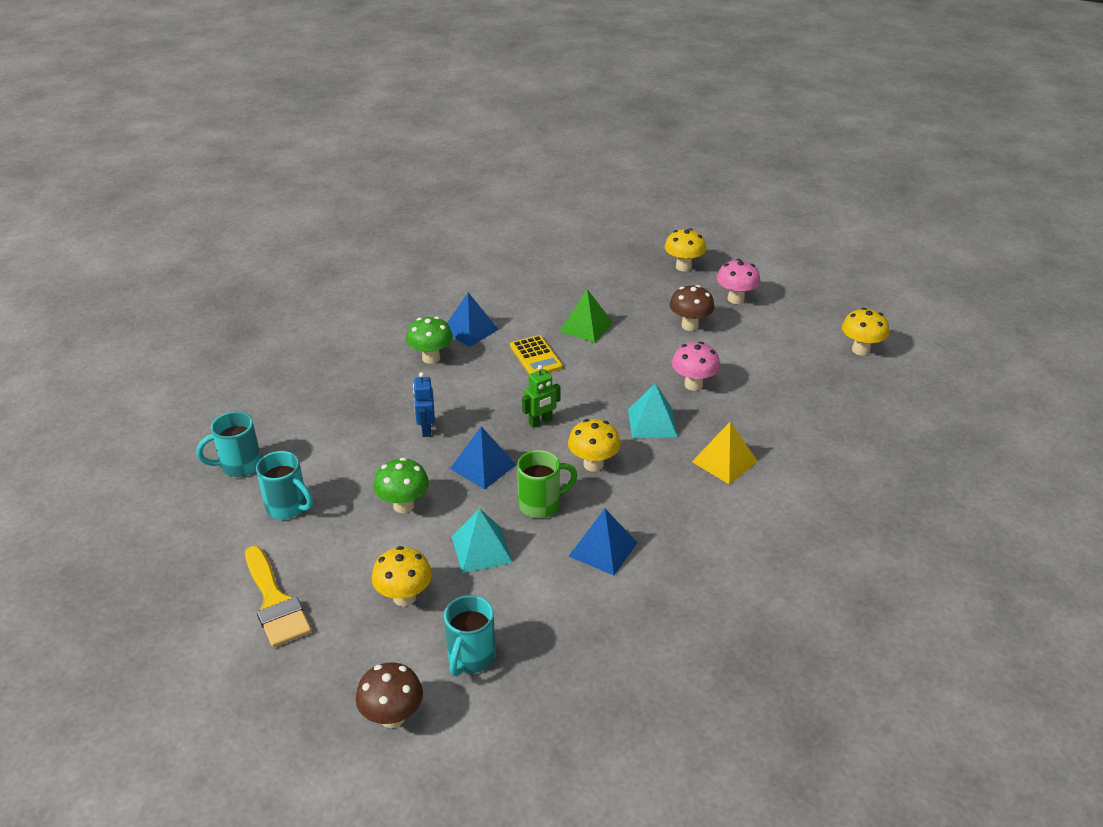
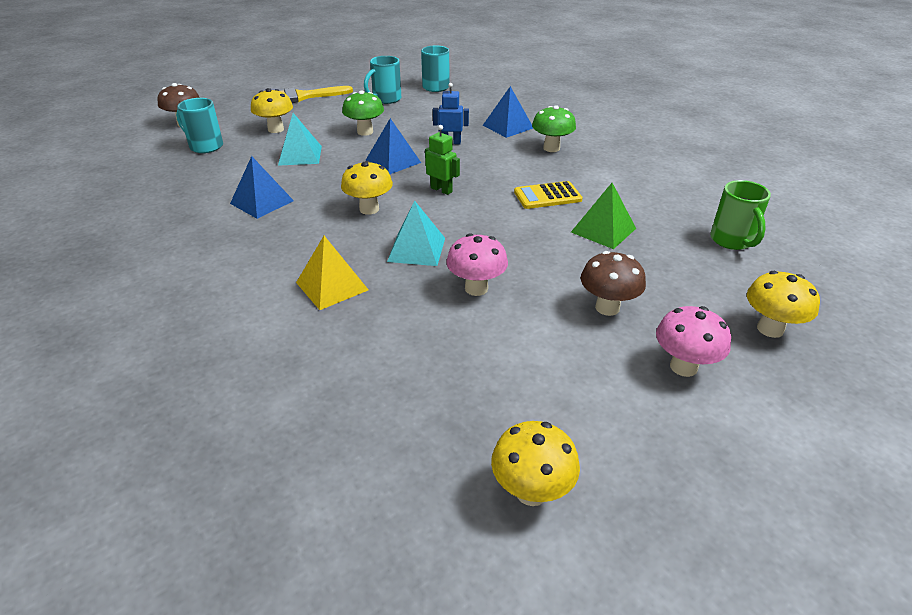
camera: 100 degrees right, 0 degrees up
blue pyramid [447,292,499,347] -> blue pyramid moved to [482,86,533,138]
green mug [517,450,578,518] -> green mug moved to [710,180,771,250]
green robot [522,365,561,428] -> green robot turned 150 degrees clockwise [425,125,460,195]

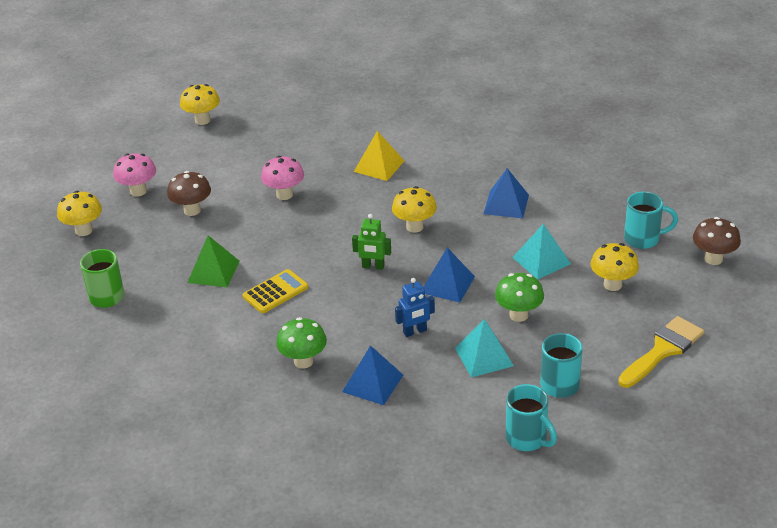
camera: 155 degrees right, 0 degrees up
turquoise pyramid [387,200,445,266] -> turquoise pyramid moved to [455,319,514,378]

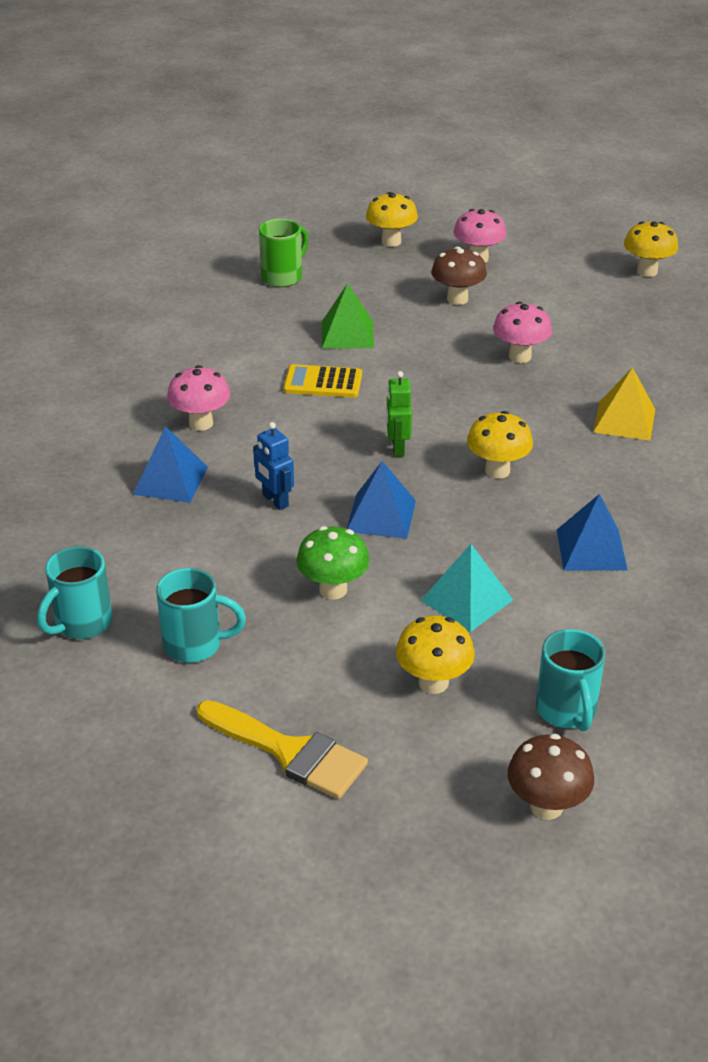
camera: 75 degrees right, 0 degrees up
yellow calculator [243,269,308,313] -> yellow calculator turned 150 degrees clockwise [283,364,362,398]
green mushroom [276,317,327,369] -> pink mushroom [167,365,230,431]
turquoise pyramid [455,319,514,378] -> none

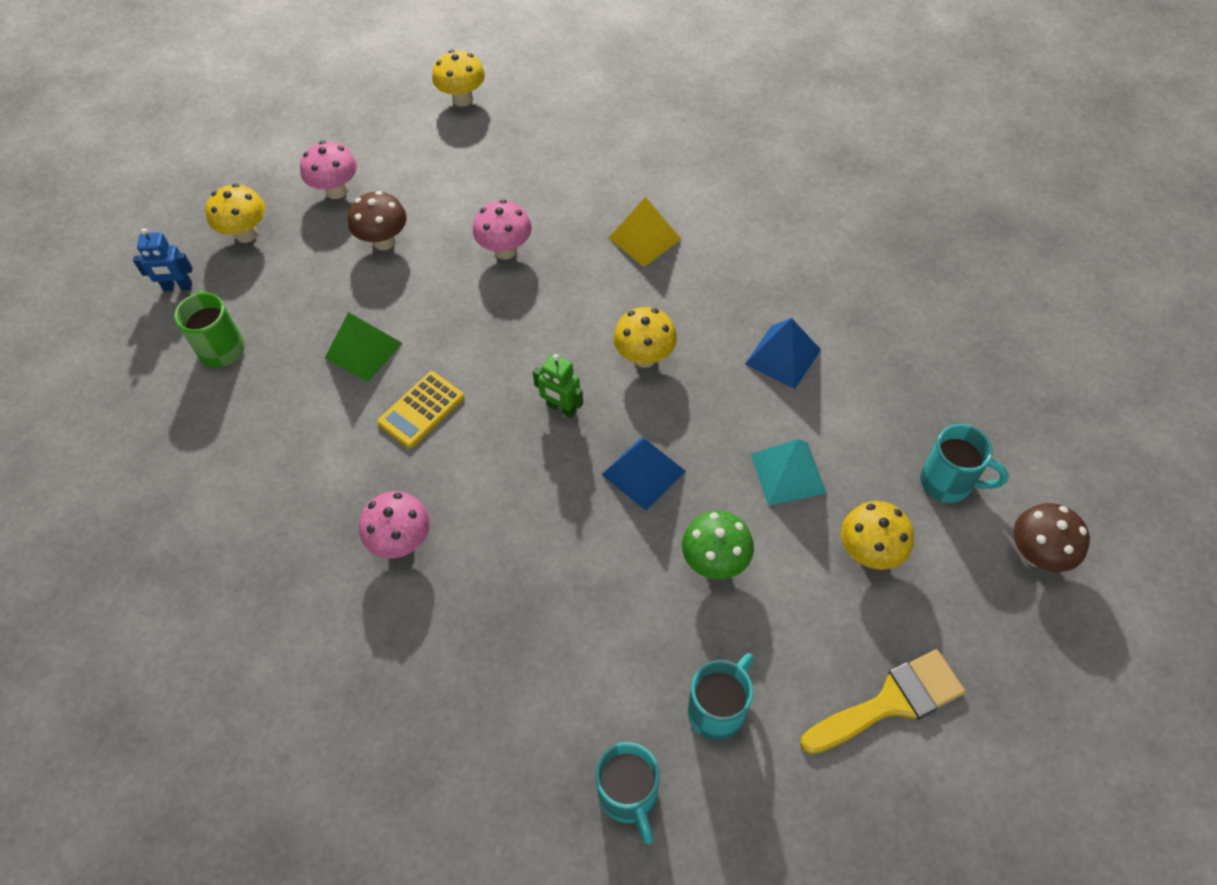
camera: 55 degrees left, 20 degrees up
blue pyramid [133,426,208,503] -> none
blue robot [253,422,294,510] -> blue robot moved to [133,228,193,291]

